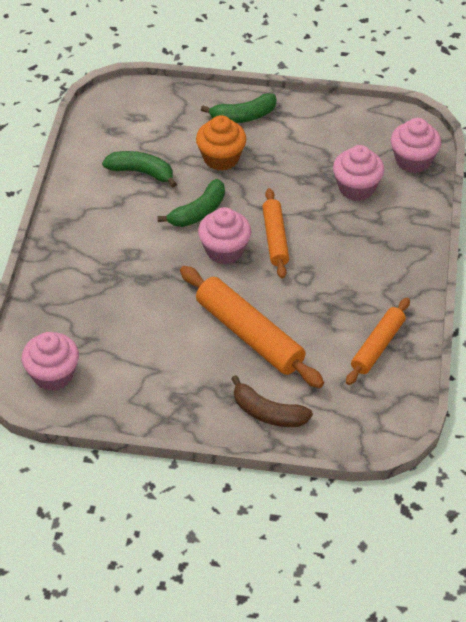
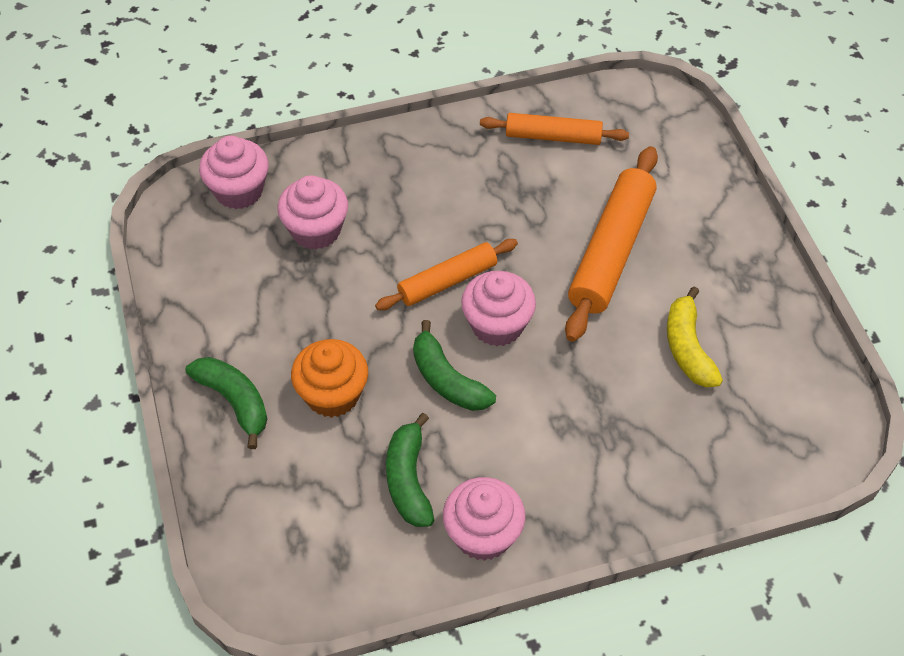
camera: 115 degrees left, 5 degrees up
pink cupcake [22,332,79,391] -> pink cupcake moved to [443,477,526,561]
green banana [158,179,225,227] -> green banana turned 150 degrees counterclockwise [413,320,496,411]
brown banana [231,375,313,427] -> none
none -> yellow banana [667,287,723,387]

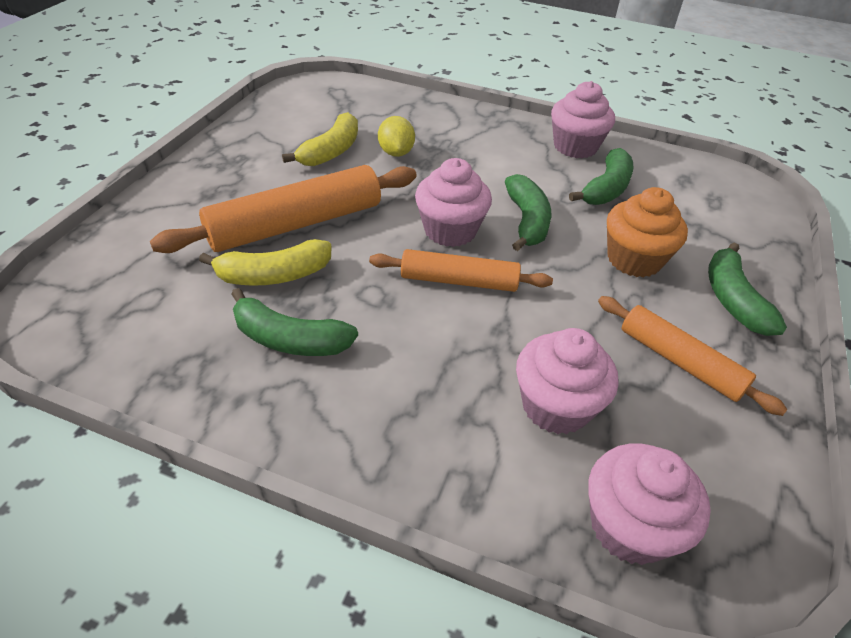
camera: 145 degrees left, 10 degrees down
orange rolling pin [480,113,629,145] -> orange rolling pin moved to [598,296,788,416]
none -> yellow banana [199,239,331,286]
none -> green banana [231,288,358,356]
none -> yellow lemon [378,116,415,157]

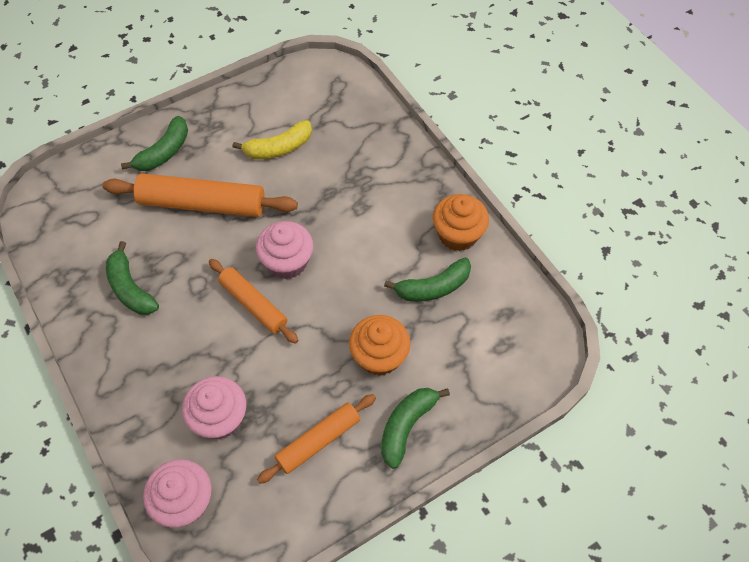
camera: 40 degrees right, 15 degrees up
yellow banana [199,239,331,286] -> none
yellow lemon [378,116,415,157] -> none
green banana [505,174,551,251] -> green banana moved to [121,116,188,171]
pink cupcake [551,81,615,159] -> orange cupcake [433,194,489,251]
orange rolling pin [598,296,788,416] -> orange rolling pin turned 60 degrees clockwise [257,394,376,484]

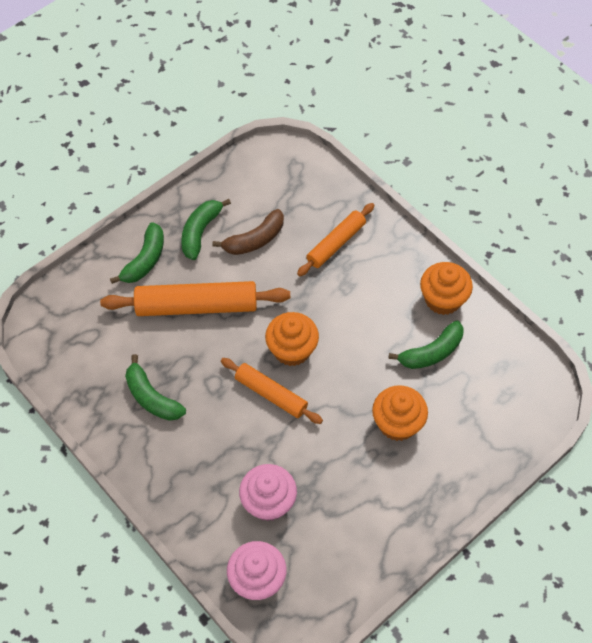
camera: 10 degrees left, 0 degrees up
yellow banana [232,120,312,159] -> brown banana [212,209,284,255]
pink cupcake [256,221,313,279] -> orange cupcake [265,312,319,366]
orange rolling pin [257,394,376,484] -> orange rolling pin moved to [297,203,374,276]
green banana [381,388,450,469] -> green banana moved to [181,199,231,260]

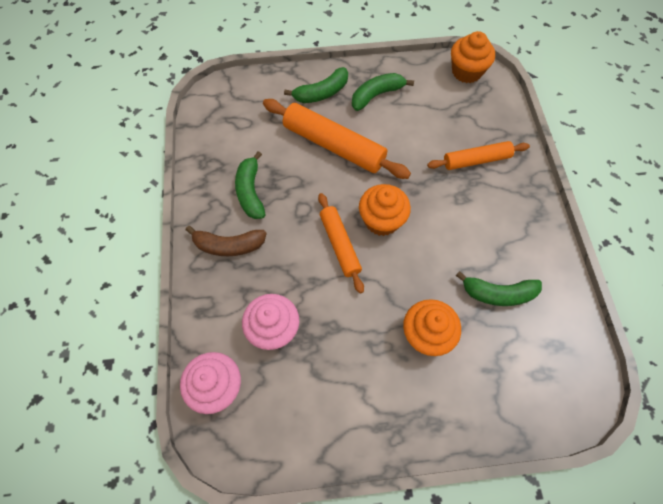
camera: 35 degrees right, 5 degrees up
brown banana [212,209,284,255] -> brown banana moved to [186,226,266,256]
orange cupcake [420,262,473,315] -> orange cupcake moved to [451,31,495,83]

